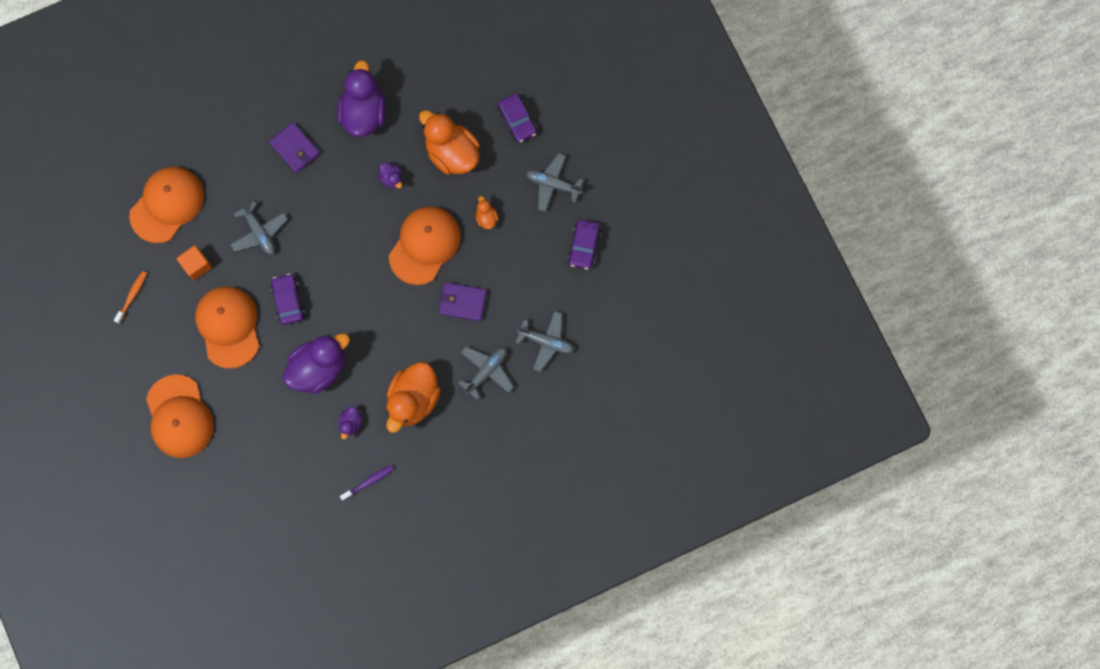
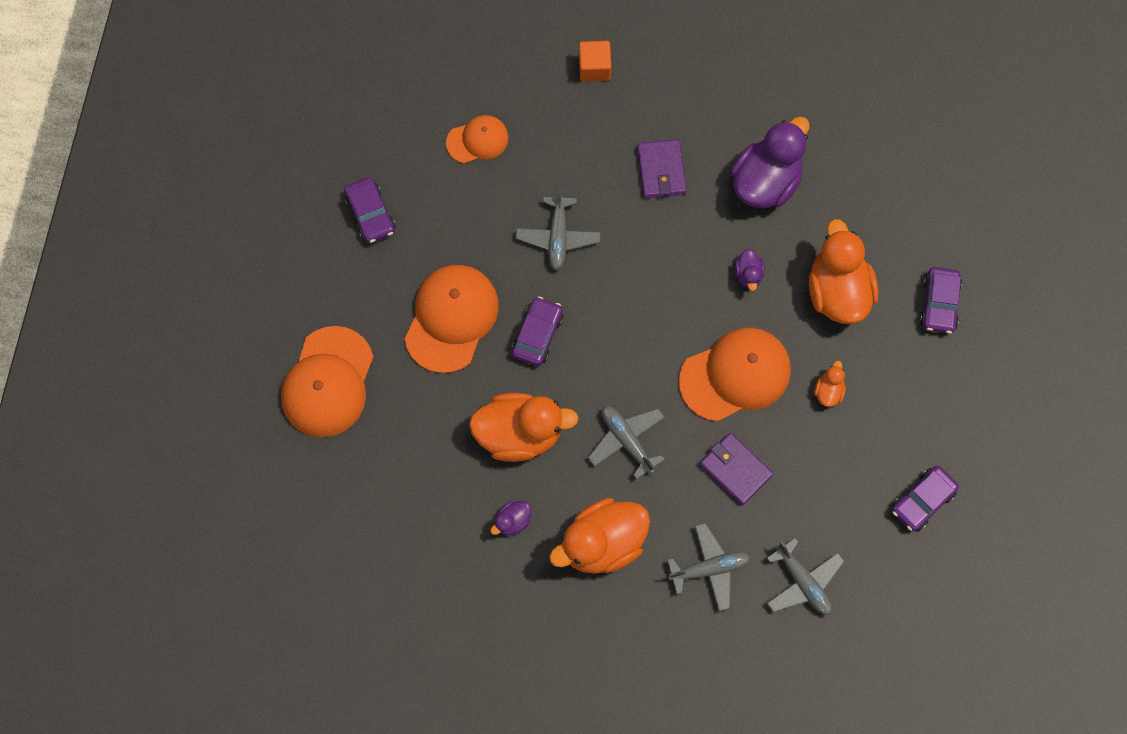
camera: 35 degrees right, 5 degrees down
orange toothbrush [114,271,147,324] -> purple car [344,177,396,243]
orange cap [129,167,204,243] -> orange cap [446,115,508,164], size x0.57
orange cube [177,245,212,280] -> orange cube moved to [579,41,611,82]
purple duck [283,333,350,394] -> orange duck [469,393,579,462]
purple toothbrush [340,465,394,501] -> none
grey plane [526,153,583,211] -> grey plane moved to [588,406,665,479]

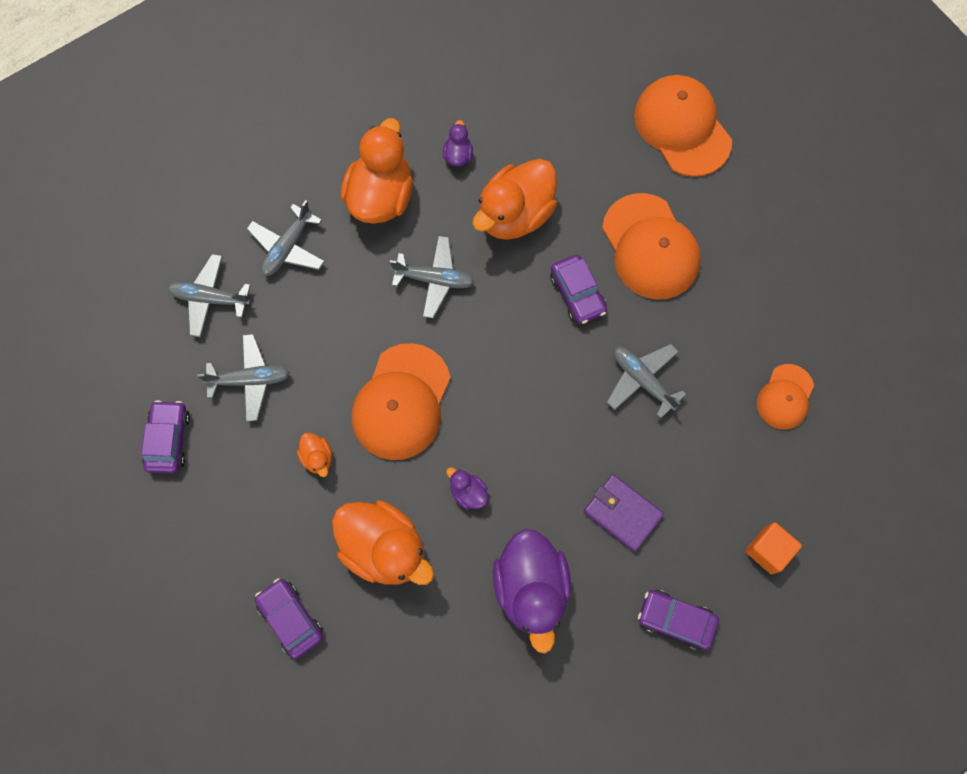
camera: 135 degrees right, 0 degrees up
purple car [344,177,396,243] -> purple car moved to [638,590,719,650]
purple wallet [700,433,773,505] -> none
none -> grey plane [197,334,290,422]

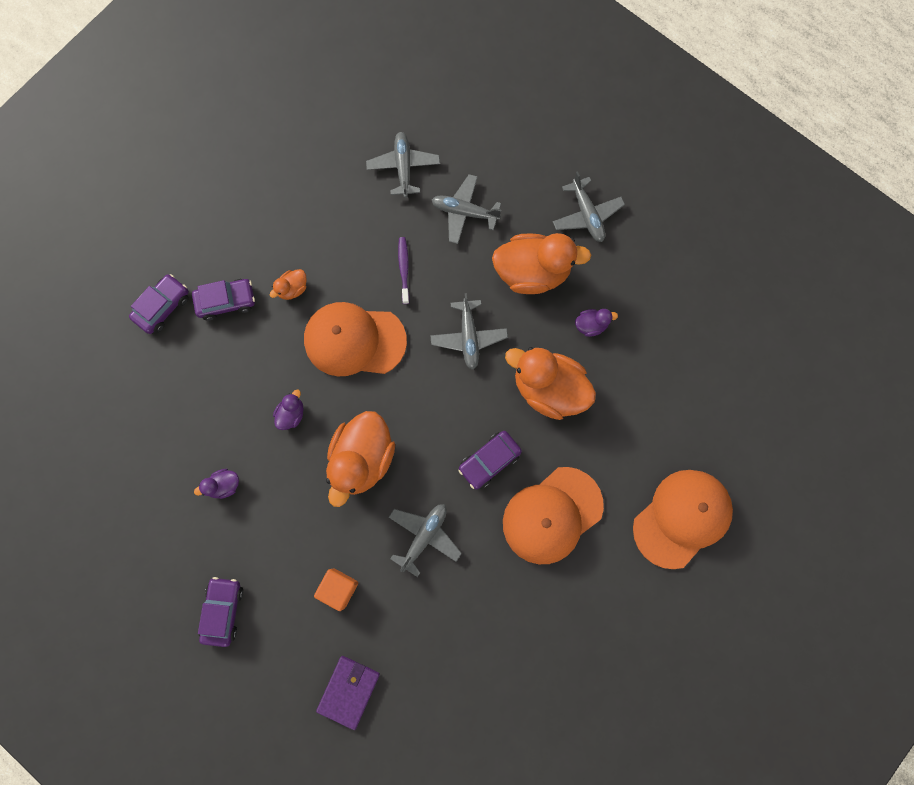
camera: 75 degrees right, 5 degrees up
purple car [141,400,190,473] -> purple car moved to [192,279,255,320]
grey plane [197,334,290,422] -> grey plane moved to [553,171,625,242]
orange duck [332,500,434,585] -> orange duck moved to [326,411,395,507]
purple duck [493,529,571,654] -> purple duck [194,469,239,499], size x0.45
purple wallet [584,474,664,552] -> purple wallet moved to [316,656,380,730]
orange cube [745,522,802,574] -> orange cube moved to [314,568,358,611]
orange cap [757,364,814,429] -> none
none -> purple toothbrush [398,237,410,304]

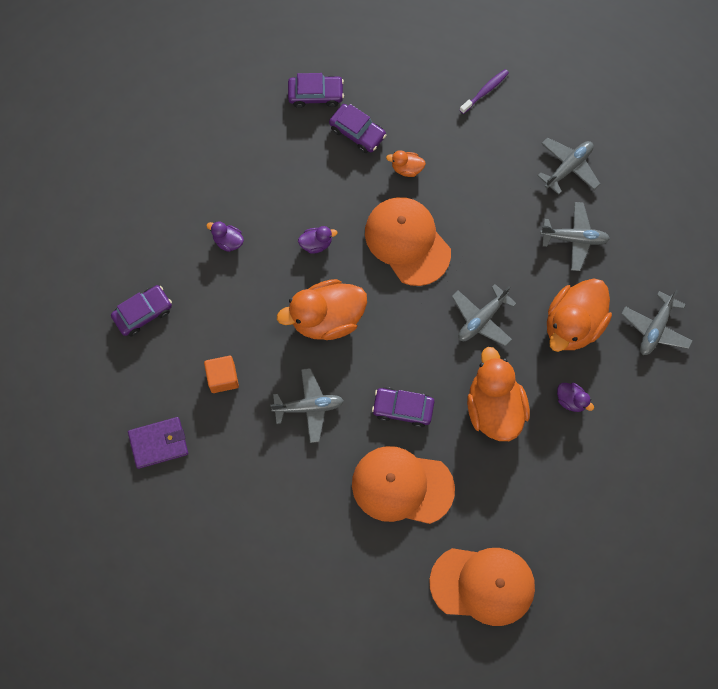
camera: 50 degrees right, 5 degrees down
purple toothbrush [398,237,410,304] -> purple toothbrush moved to [460,69,509,114]
grey plane [432,174,501,244] -> grey plane turned 120 degrees clockwise [540,202,610,271]
orange duck [492,233,591,294] -> orange duck turned 75 degrees clockwise [547,278,612,352]

